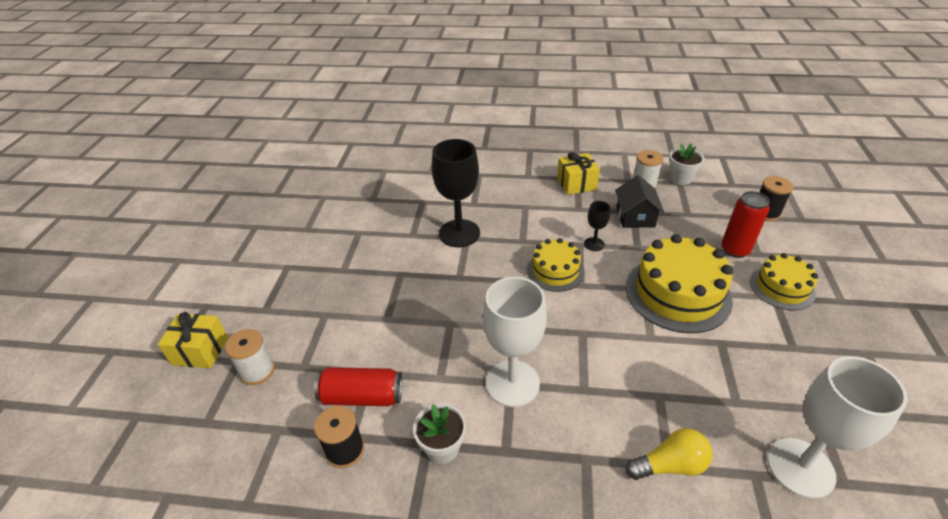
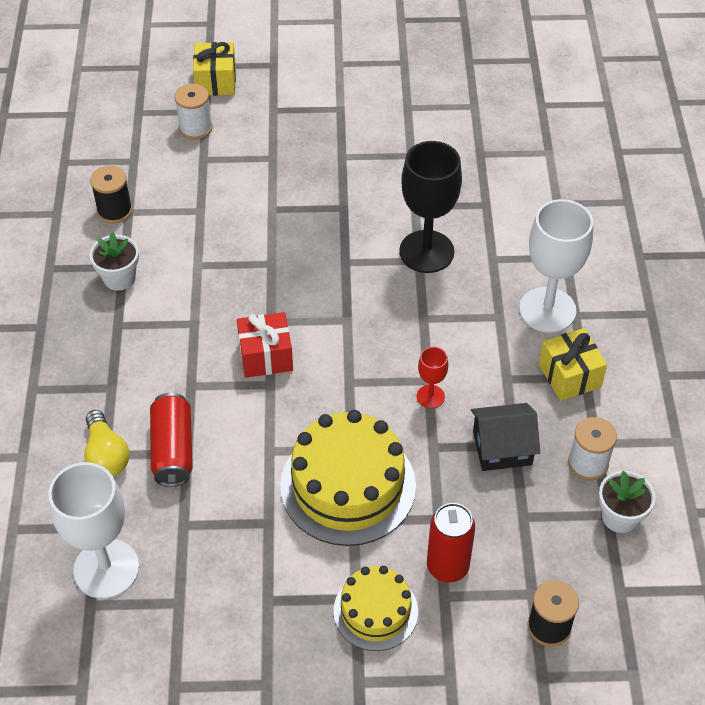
camera: 80 degrees right, 10 degrees up
red can [314,367,403,406] -> red can moved to [150,393,193,487]
white goblet [483,277,547,407] -> white goblet moved to [519,199,593,333]
yellow cake [527,238,584,292] -> none
black goblet [584,201,610,251] -> red goblet [417,347,448,409]
none -> red gift [237,312,293,378]

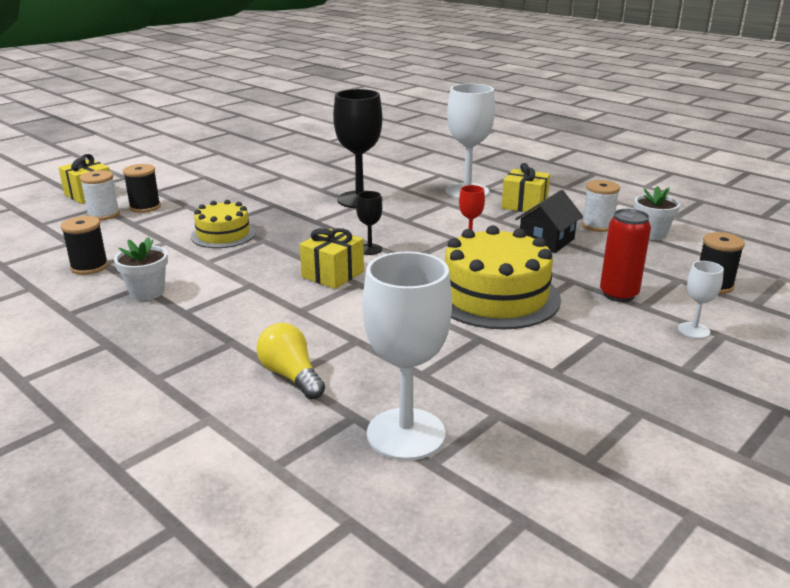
camera: 45 degrees left, 25 degrees down
yellow light bulb [84,410,130,476] -> yellow light bulb turned 150 degrees counterclockwise [256,323,325,399]
red can [150,393,193,487] -> none
red gift [237,312,293,378] -> yellow gift [300,228,364,289]
yellow cake [333,566,418,651] -> yellow cake moved to [191,200,256,248]
none -> black spool [123,164,161,213]
none -> black goblet [356,191,382,255]
none -> white goblet [678,261,724,339]

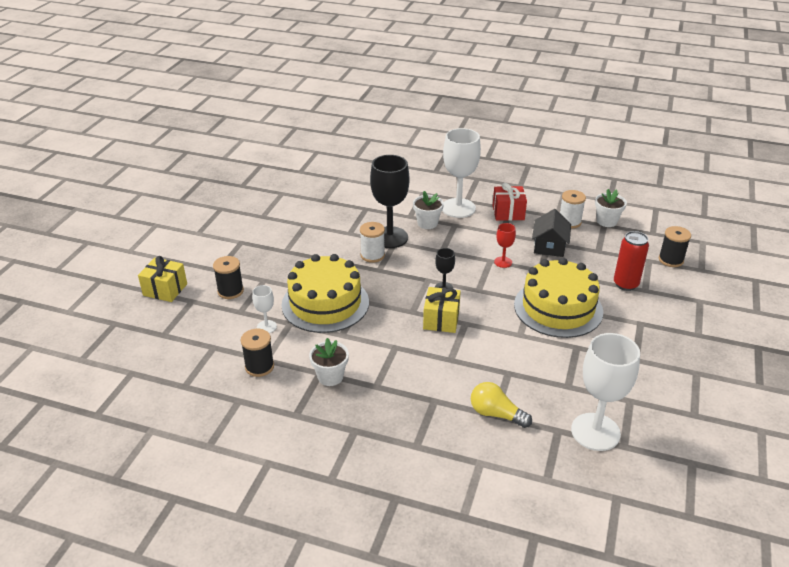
camera: 25 degrees left, 10 degrees up
white spool [80,170,120,220] -> white spool moved to [360,222,385,263]
yellow cake [191,200,256,248] -> yellow cake [281,254,369,333], size x1.70
yellow gift [502,163,550,213] -> red gift [493,183,527,221]
white goblet [678,261,724,339] -> white goblet moved to [252,285,277,333]
none -> white flower pot [413,191,444,229]

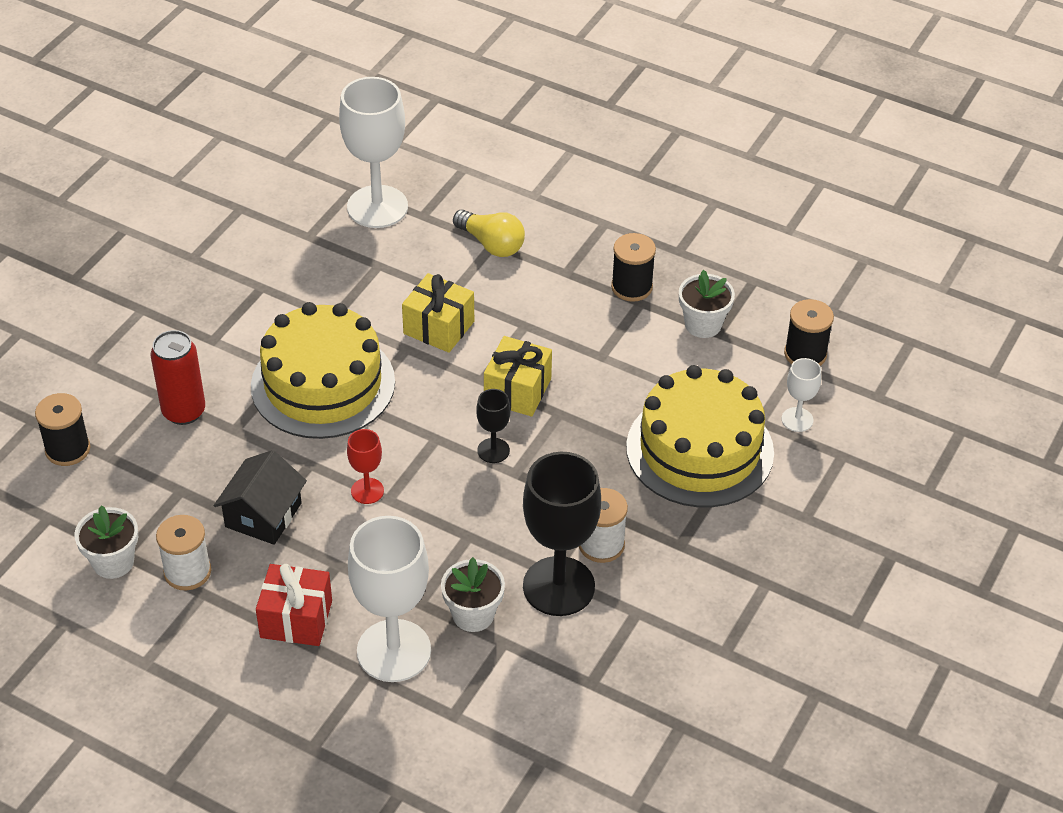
camera: 170 degrees left, 10 degrees up
yellow gift [138,256,187,302] -> yellow gift moved to [402,273,474,353]
black spool [213,256,244,299] -> black spool moved to [611,233,656,302]

